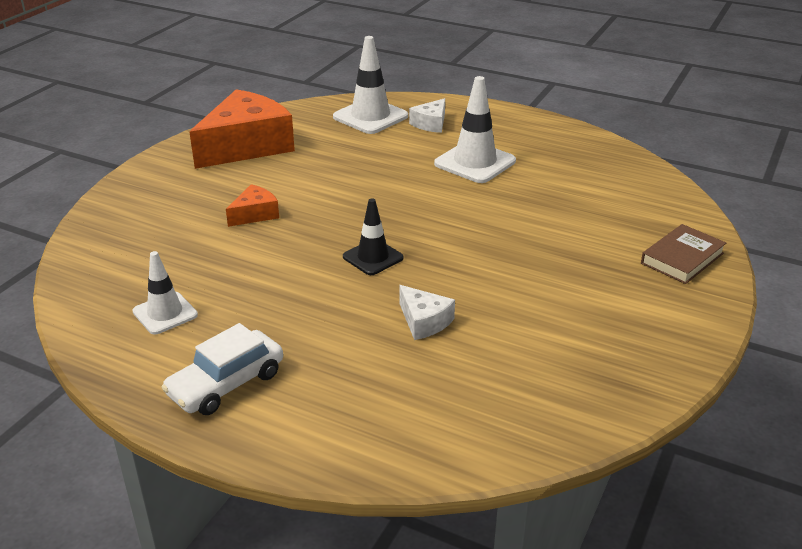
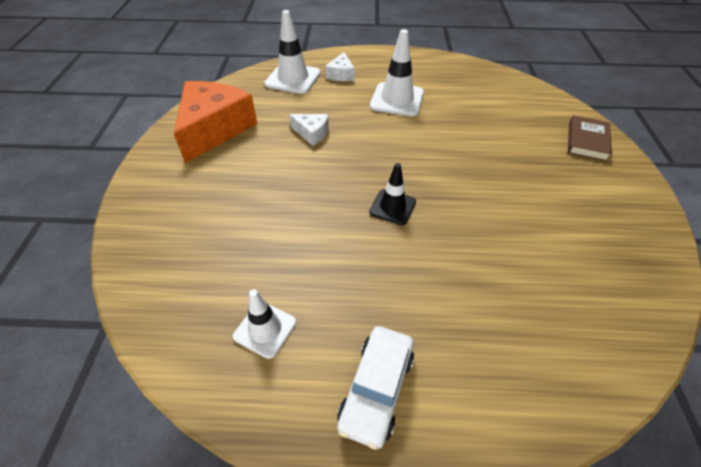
camera: 25 degrees left, 15 degrees up
orange cheese [226,184,279,227] -> none
white cheese [399,285,455,340] -> white cheese moved to [289,114,329,146]

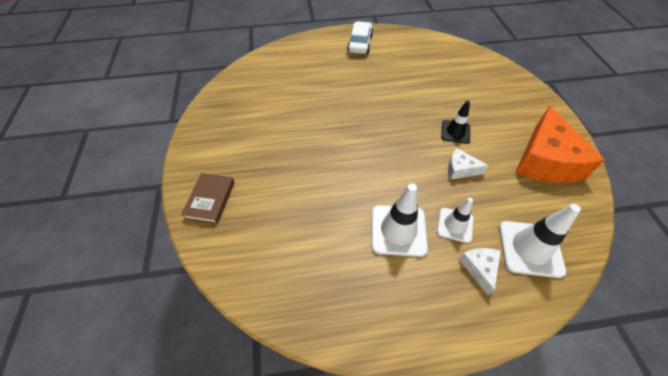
camera: 170 degrees right, 5 degrees up
white traffic cone [233,289,296,359] -> white traffic cone moved to [437,198,474,243]
black traffic cone [369,163,416,225] -> black traffic cone moved to [441,101,470,144]

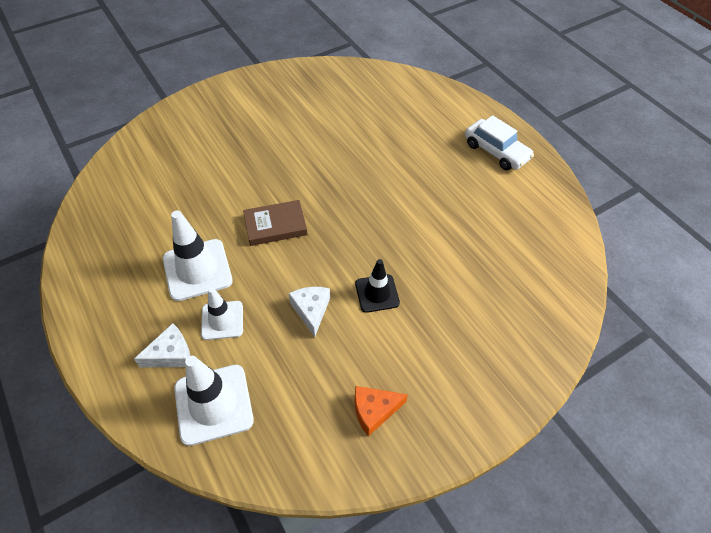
camera: 65 degrees right, 0 degrees up
brown book [181,173,235,224] -> brown book moved to [243,200,308,246]
white car [347,21,373,54] -> white car turned 60 degrees clockwise [465,115,534,170]
orange cheese [515,106,605,183] -> orange cheese [355,386,408,436], size x0.46

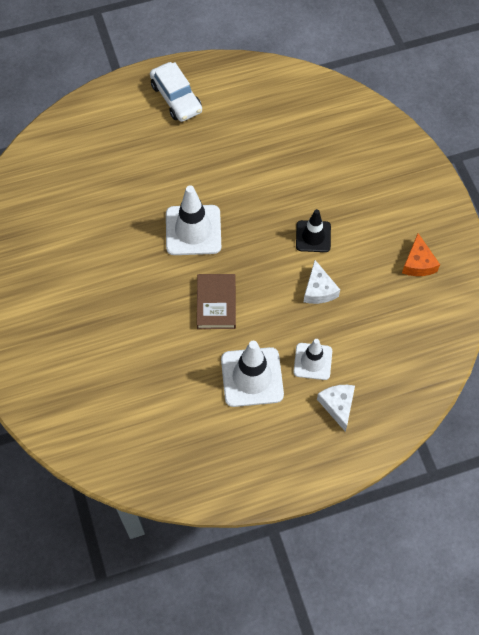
camera: 75 degrees left, 10 degrees up
white traffic cone [174,356,254,446] -> white traffic cone moved to [166,185,221,255]
white cheese [289,287,330,337] -> white cheese turned 105 degrees counterclockwise [304,260,340,304]
white car [465,115,534,170] -> white car turned 90 degrees clockwise [150,62,202,122]

